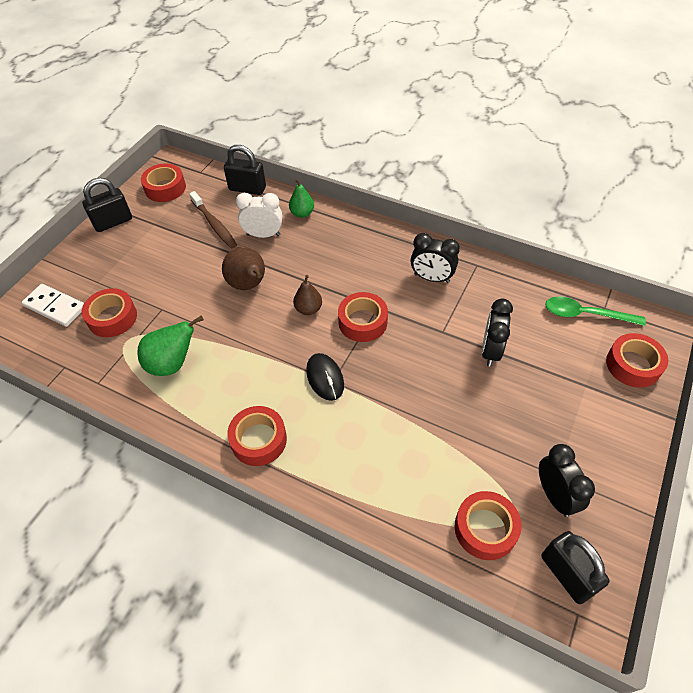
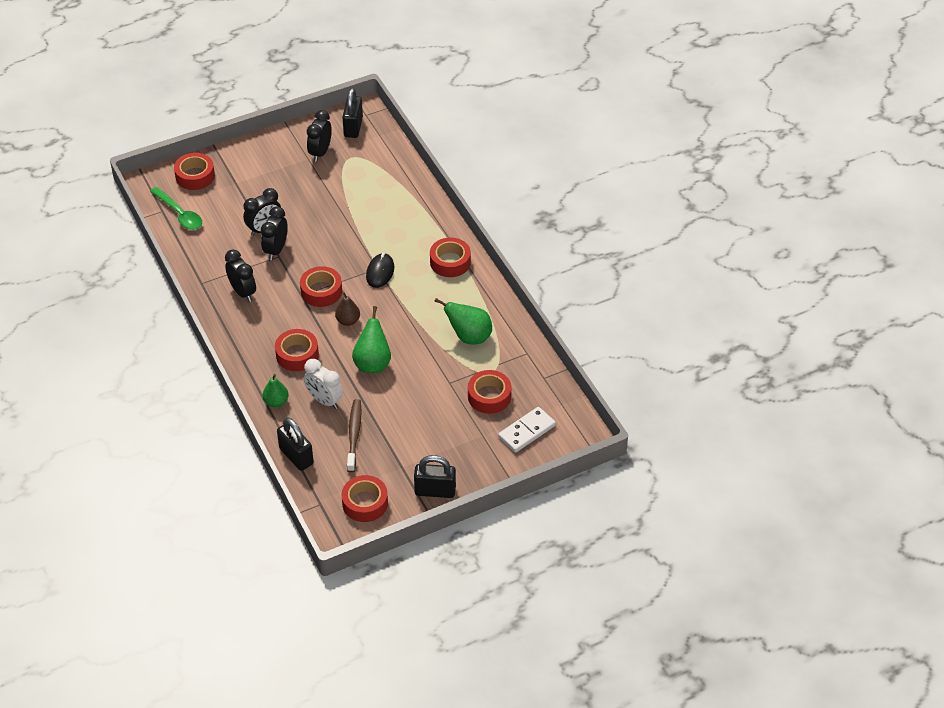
camera: 145 degrees left, 5 degrees down
white domino [22,284,84,327] -> white domino turned 75 degrees clockwise [498,407,556,453]
brown pear [222,247,265,290] -> green pear [352,306,391,373]
red tape [455,491,522,560] -> red tape moved to [275,329,319,371]
none -> black clock [261,206,288,260]

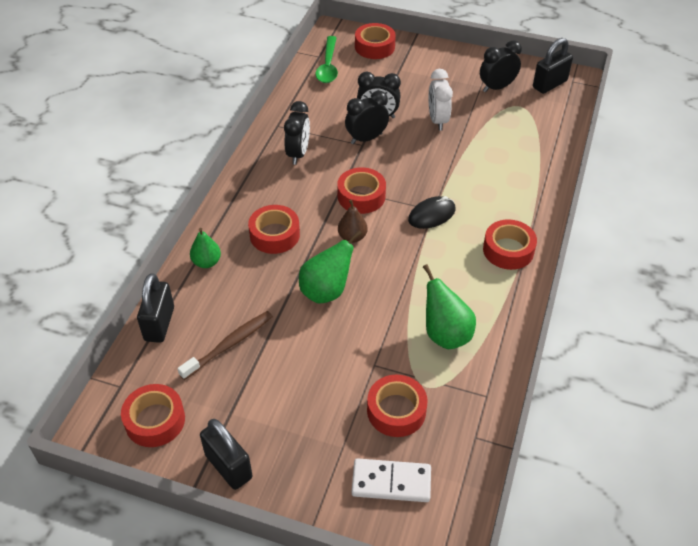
camera: 45 degrees right, 0 degrees up
white clock [304,359,343,409] -> white clock moved to [428,69,453,131]

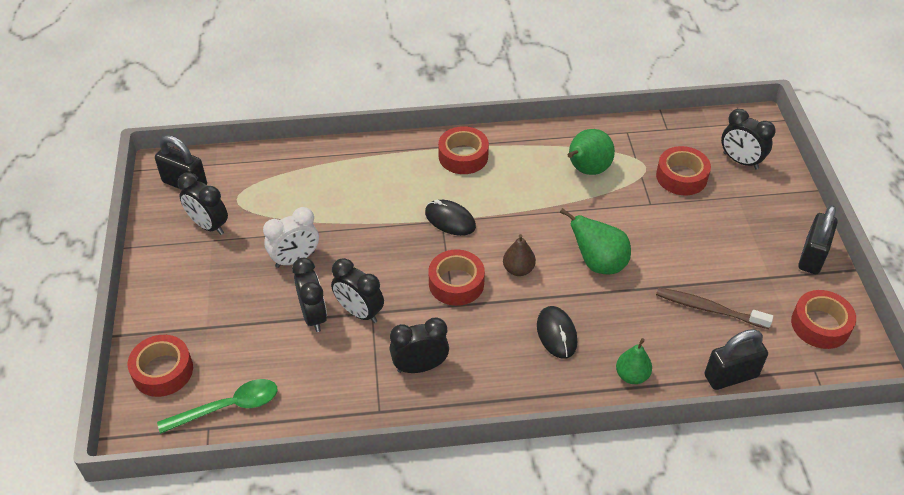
camera: 115 degrees left, 0 degrees up
red tape [248,205,300,254] -> black mouse [537,306,577,359]
white domino [352,458,431,502] -> black clock [721,109,776,170]

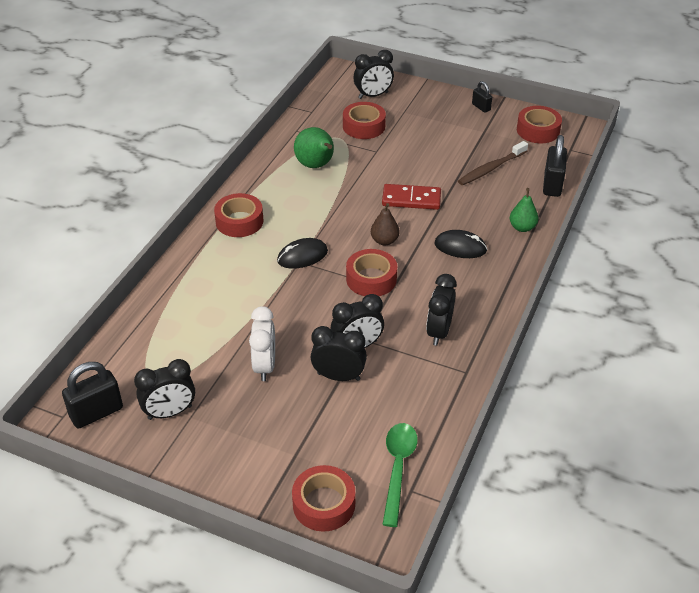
camera: 60 degrees left, 5 degrees down
green pear [560,208,631,274] -> red domino [382,184,441,210]
black padlock [798,205,838,274] -> black padlock [472,81,492,113], size x0.56

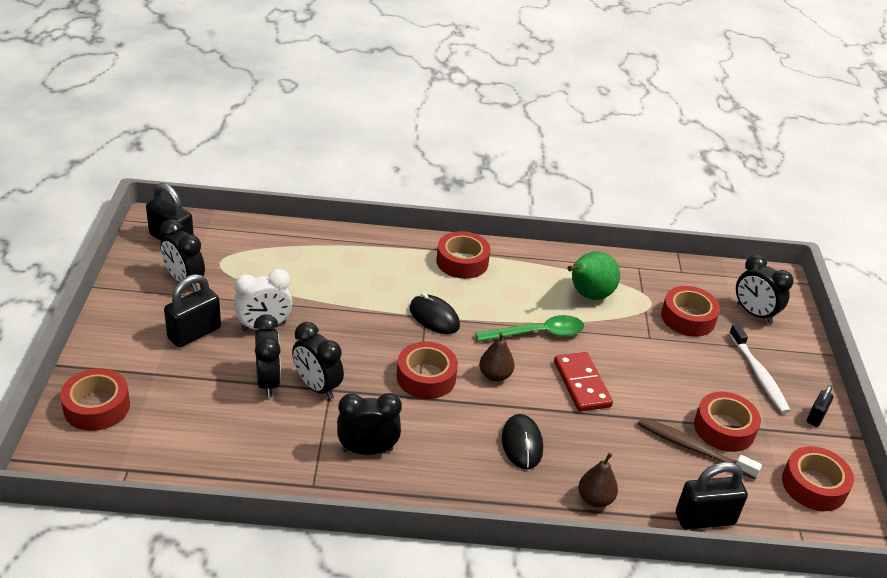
camera: 65 degrees right, 5 degrees down
green spoon [382,423,418,527] -> green spoon moved to [475,315,584,342]
green pear [510,188,539,232] -> brown pear [578,453,618,507]
none -> black padlock [164,274,221,348]
none -> red tape [694,392,761,452]
none -> white toothbrush [729,324,790,414]

